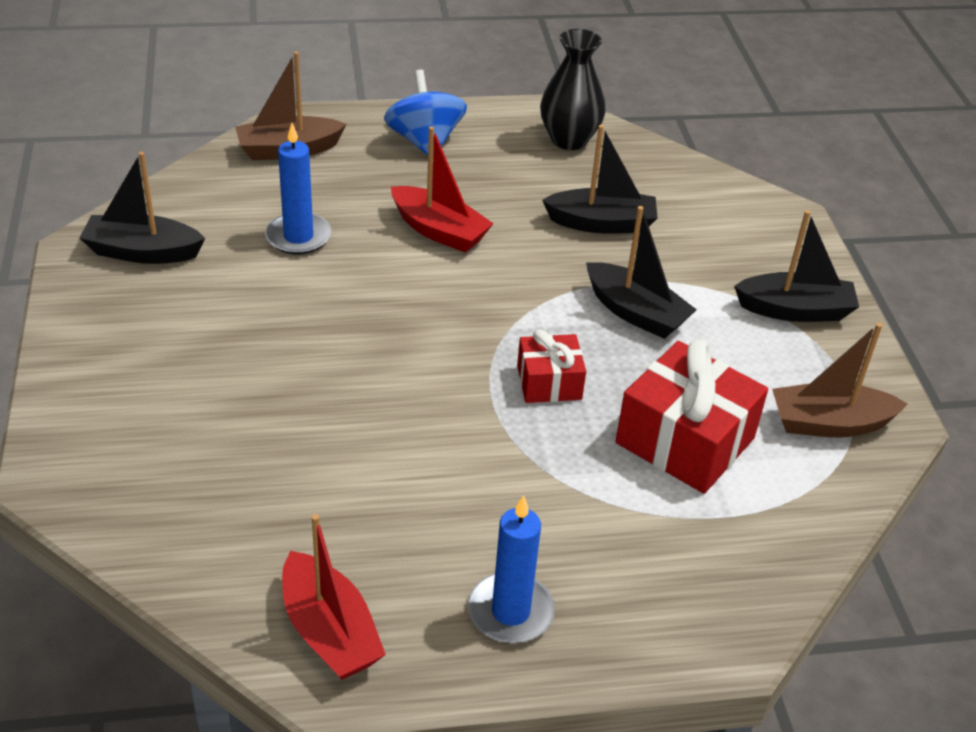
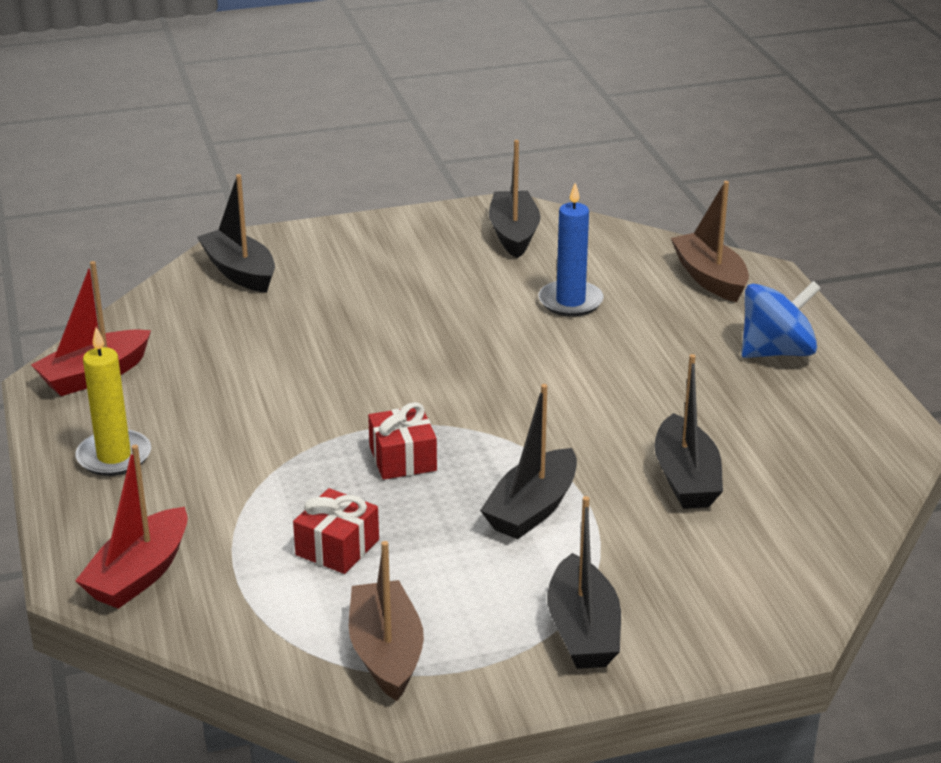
camera: 85 degrees right, 10 degrees down
red boat [391,126,494,253] -> red boat moved to [75,445,188,609]
blue candle [468,495,555,643] -> yellow candle [75,327,151,476]
black vase [540,29,606,150] -> none
red gift [616,339,768,494] -> red gift [293,488,379,574], size x0.57
none -> black boat [197,174,275,293]

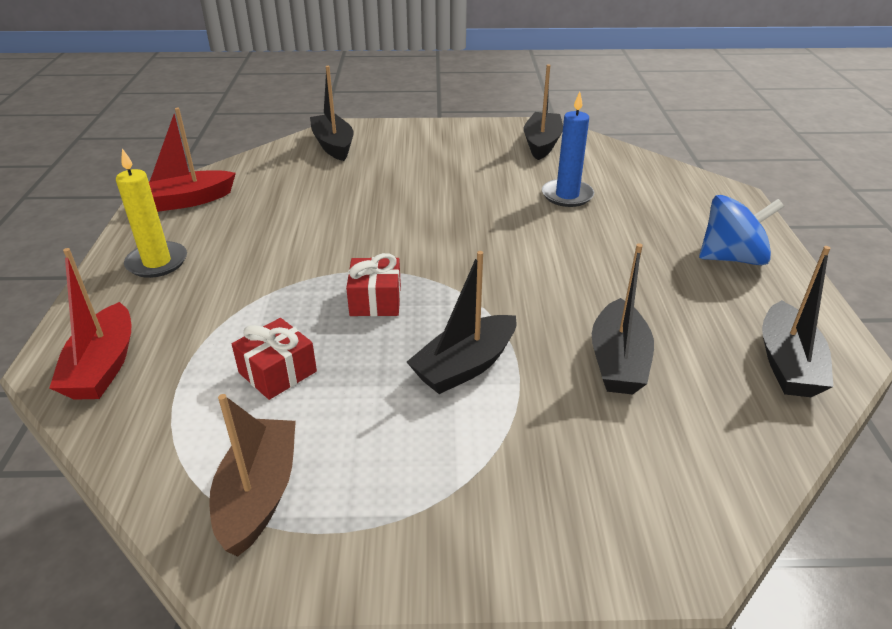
camera: 15 degrees right, 5 degrees up
red boat [75,445,188,609] -> red boat turned 45 degrees counterclockwise [50,248,131,400]
black boat [547,496,621,669] -> black boat moved to [762,246,834,397]
brown boat [671,181,749,302] -> none

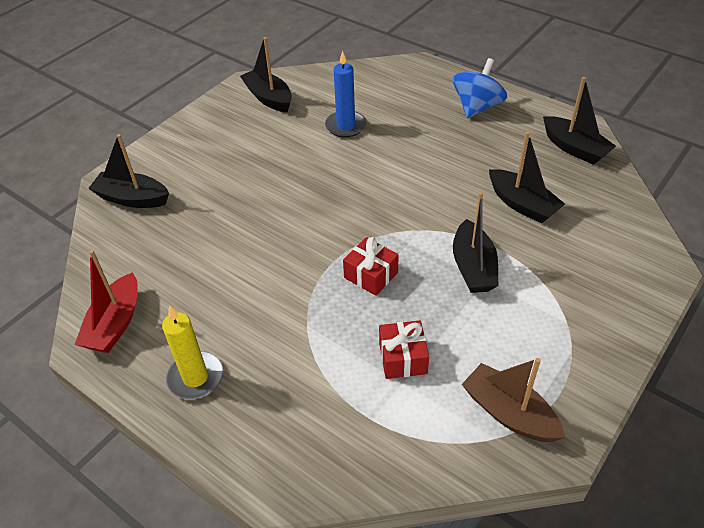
camera: 50 degrees left, 10 degrees up
red boat [50,248,131,400] -> none

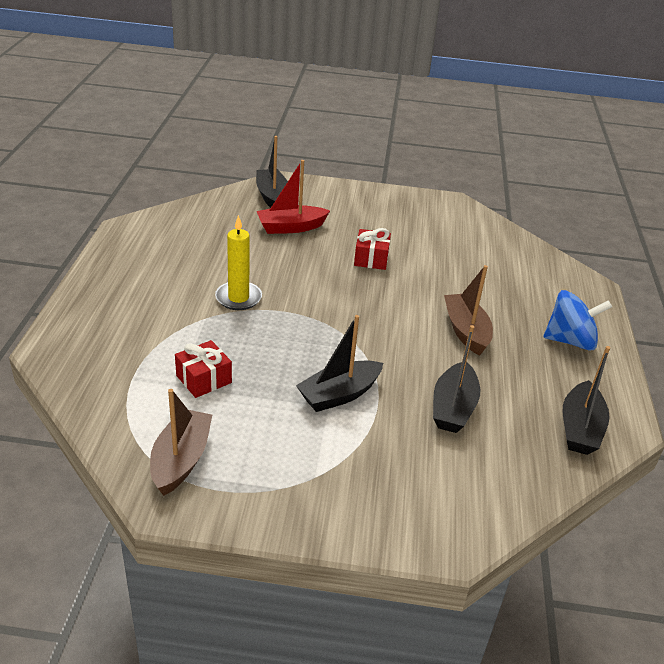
camera: 55 degrees right, 10 degrees down
red boat [74,250,138,353] -> red boat moved to [257,160,330,234]
yellow candle [162,305,223,400] -> yellow candle moved to [215,215,262,310]
black boat [240,37,292,112] -> none
blue candle [325,51,367,138] -> none
red gift [343,237,399,296] -> red gift moved to [354,228,391,270]
none -> brown boat [444,265,493,356]

